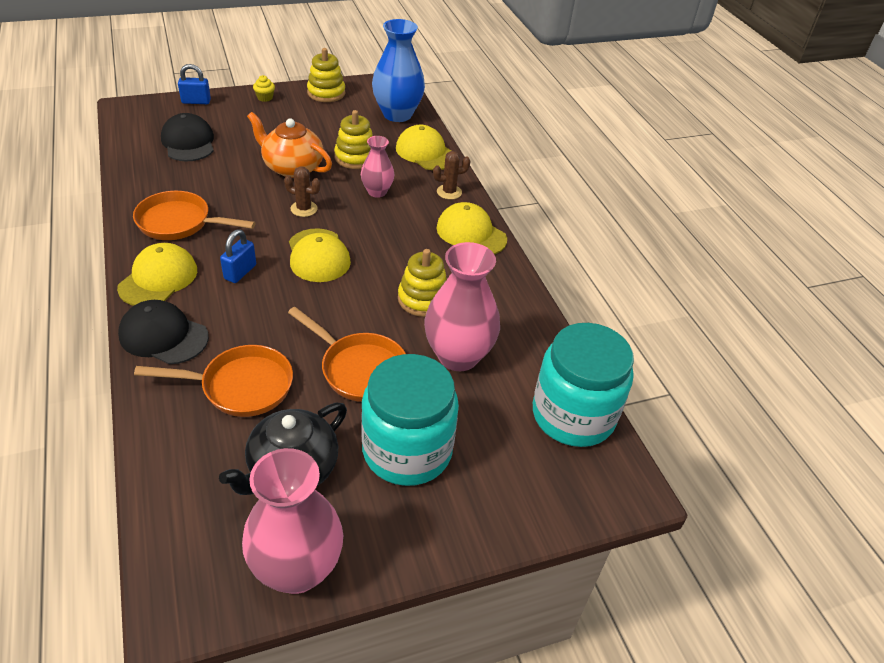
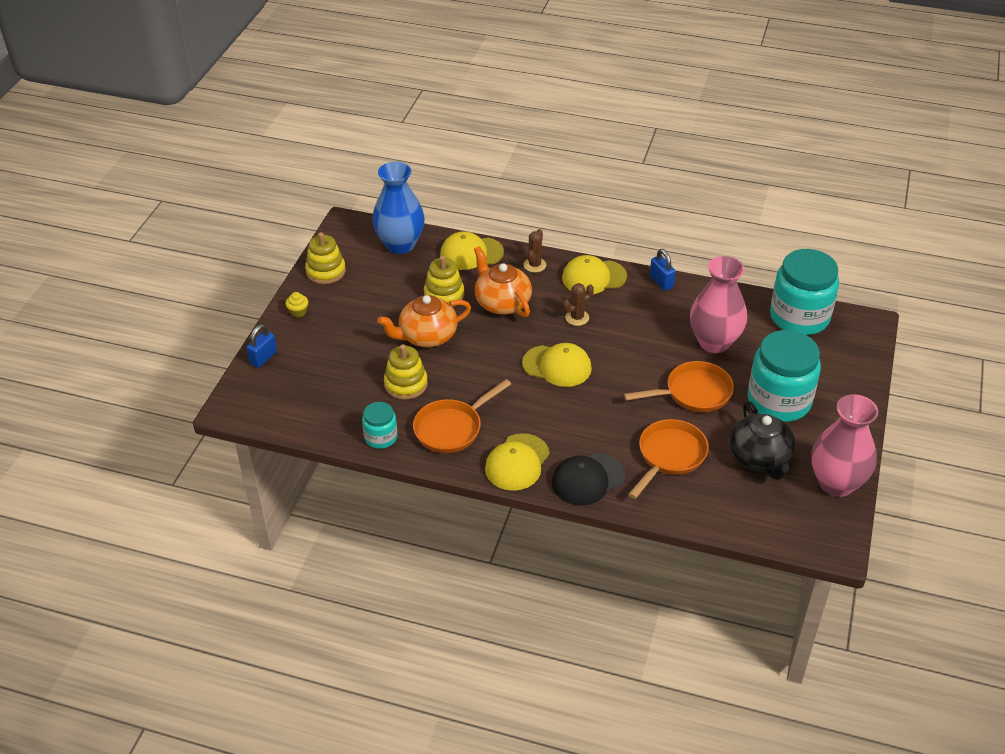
camera: 50 degrees left, 0 degrees up
yellow cap [117,243,197,306] -> yellow cap turned 120 degrees counterclockwise [485,433,550,491]
black cap [161,113,214,161] -> none
blue padlock [220,229,256,283] -> blue padlock moved to [650,249,676,291]
brown cactus [284,166,320,217] -> brown cactus moved to [563,283,594,326]
pink vase [361,136,394,198] -> orange teapot [474,246,532,317]
yellow stacking toy [398,249,447,317] -> yellow stacking toy moved to [384,344,428,400]
none -> turquoise jar [362,402,397,449]

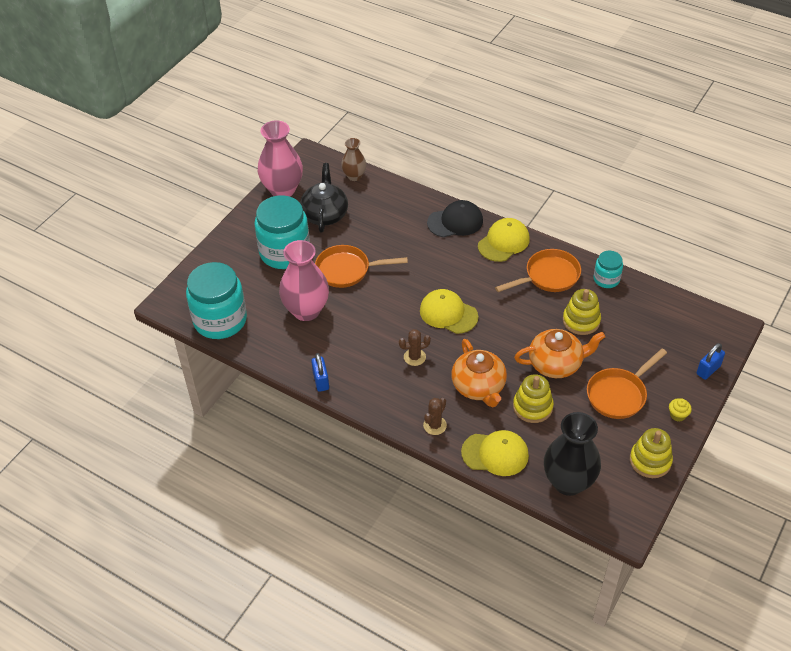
camera: 165 degrees left, 5 degrees up
blue vase [372,162,425,254] -> black vase [544,412,601,496]
yellow cap [562,255,627,294] -> none
orange pan [628,419,709,499] -> orange pan moved to [587,349,667,419]
none -> brown vase [341,138,366,181]

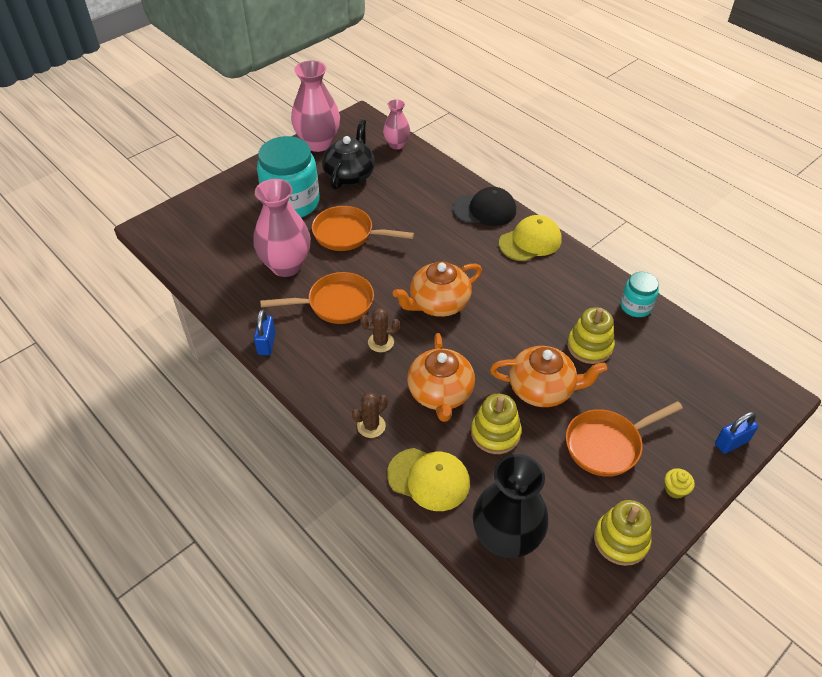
camera: 15 degrees right, 0 degrees up
turquoise jar [186,262,247,339] -> none
brown vase [341,138,366,181] -> pink vase [383,99,410,149]
yellow cap [420,289,478,334] -> orange teapot [393,262,482,317]
orange pan [495,249,581,292] -> orange pan moved to [260,272,374,324]

